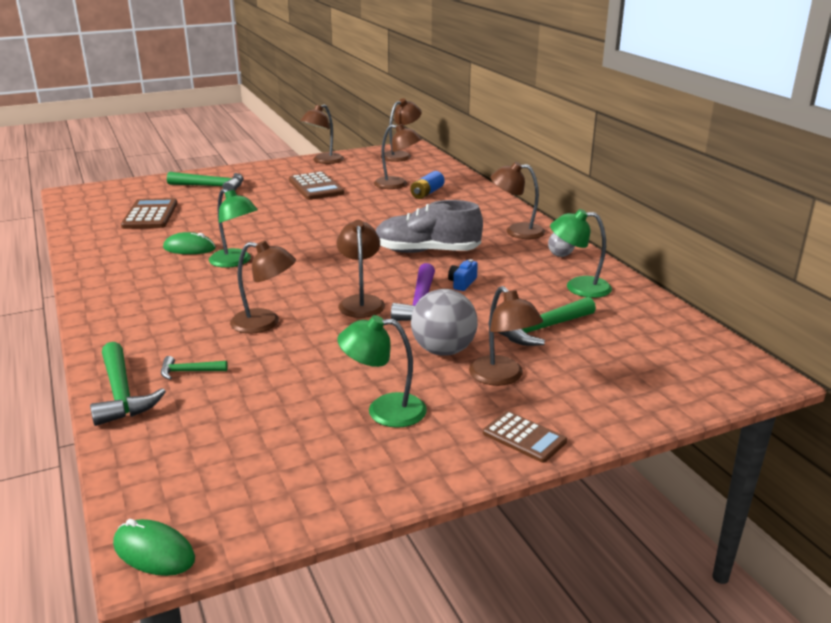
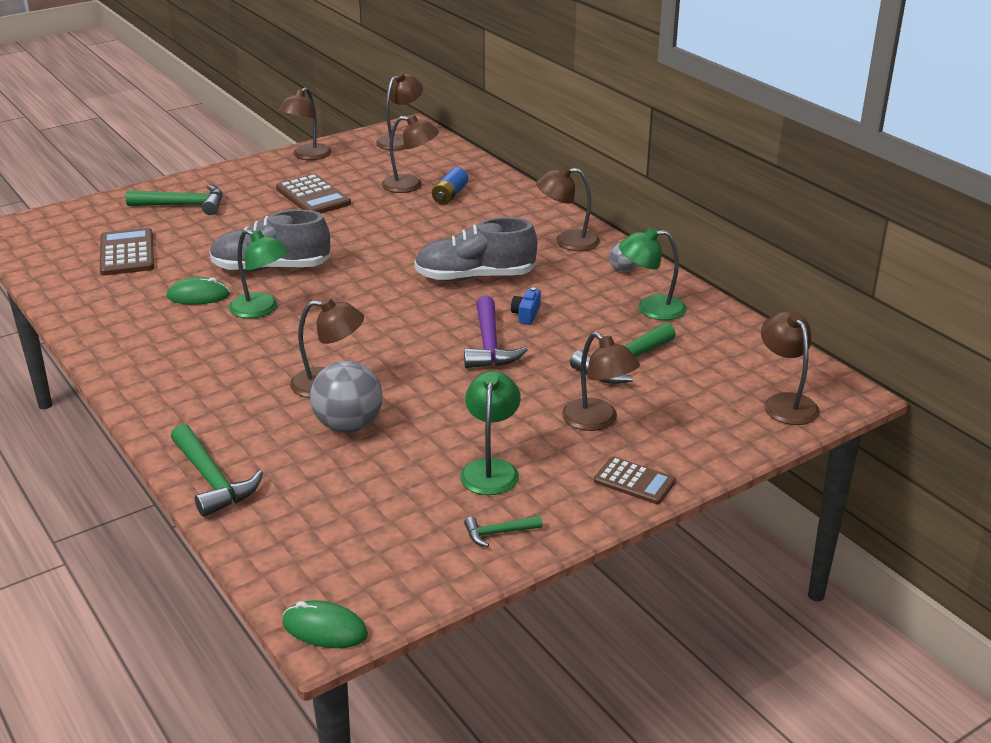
camera: 10 degrees left, 5 degrees up
green hammer [161,356,228,380] -> green hammer moved to [464,515,542,547]
brown lamp [336,220,385,318] -> brown lamp moved to [761,311,820,425]
green lamp [337,315,427,428] -> green lamp turned 105 degrees clockwise [460,371,521,495]
grey ball [411,289,478,356] -> grey ball moved to [310,361,383,433]
none -> grey shoe [209,210,330,272]

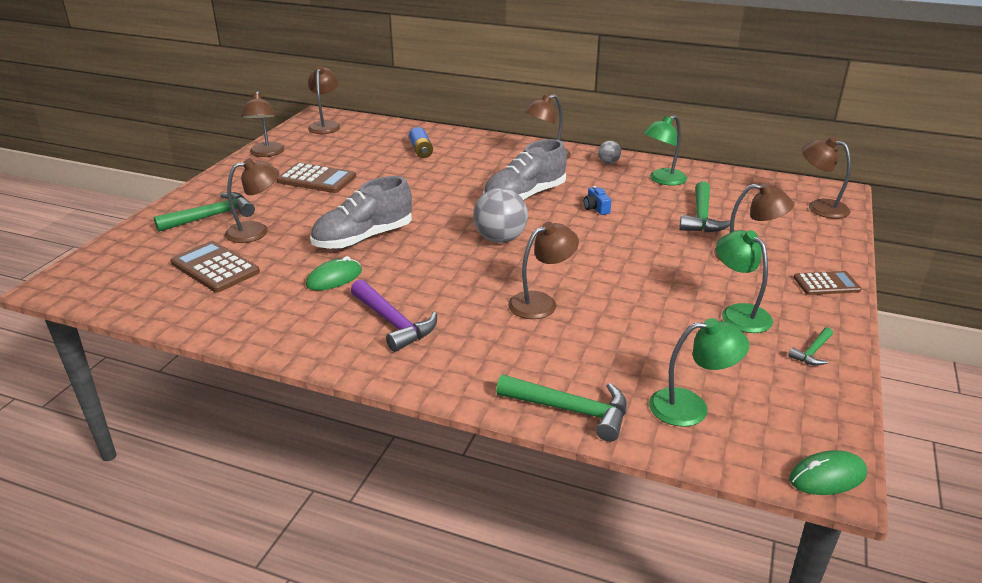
camera: 35 degrees left, 0 degrees up
green lamp [229,229,289,318] -> green lamp moved to [649,318,749,427]
grey ball [310,361,383,433] -> grey ball moved to [473,188,528,243]
brown lamp [381,115,439,193] -> brown lamp moved to [225,159,279,243]
purple hammer [464,296,528,368] -> purple hammer moved to [351,279,437,352]

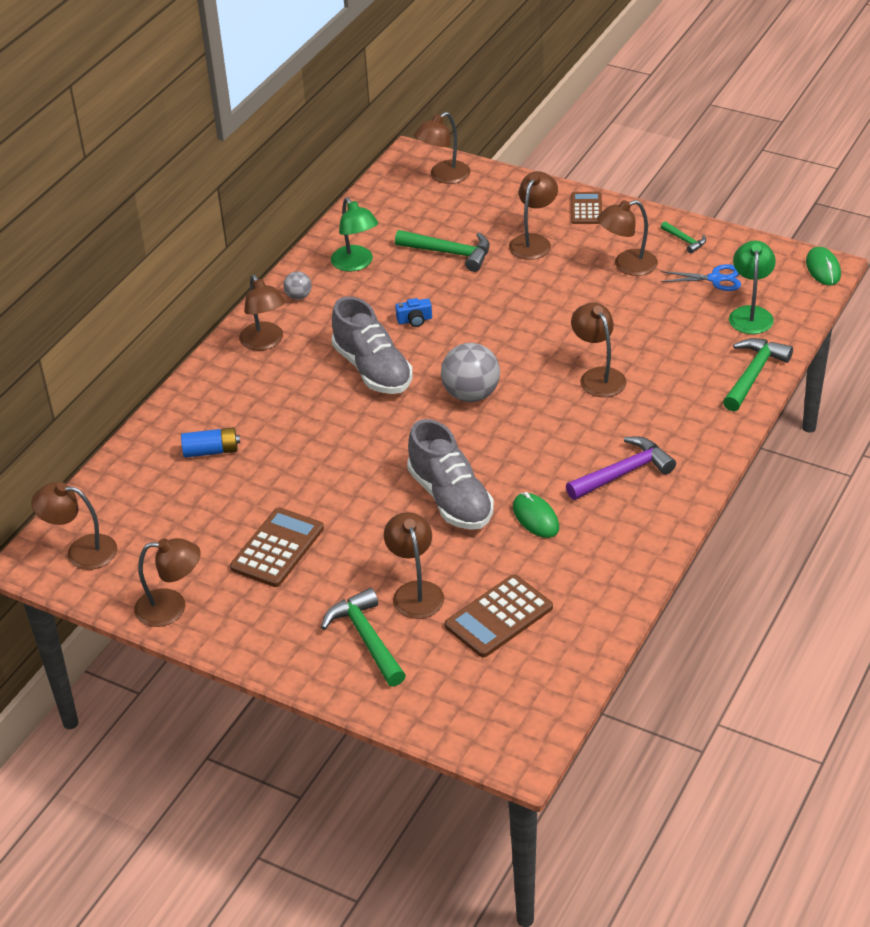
camera: 80 degrees left, 10 degrees up
green lamp [716,230,773,333] -> brown lamp [597,200,658,276]
none -> blue scissors [660,264,741,291]

